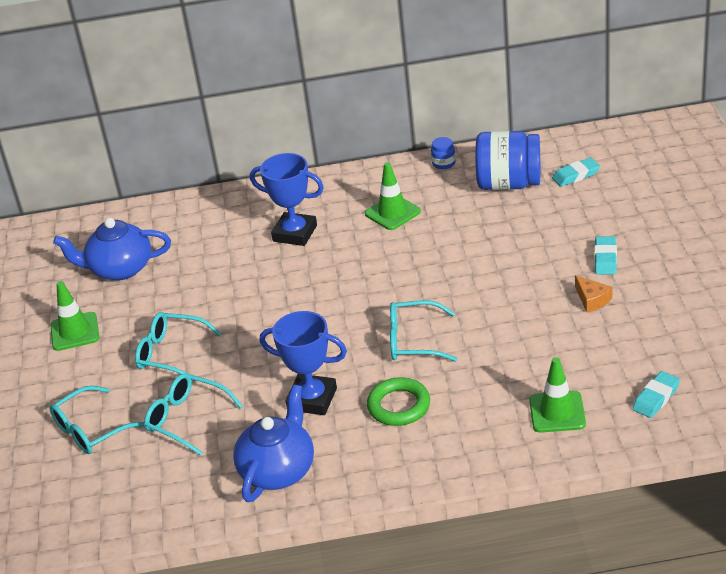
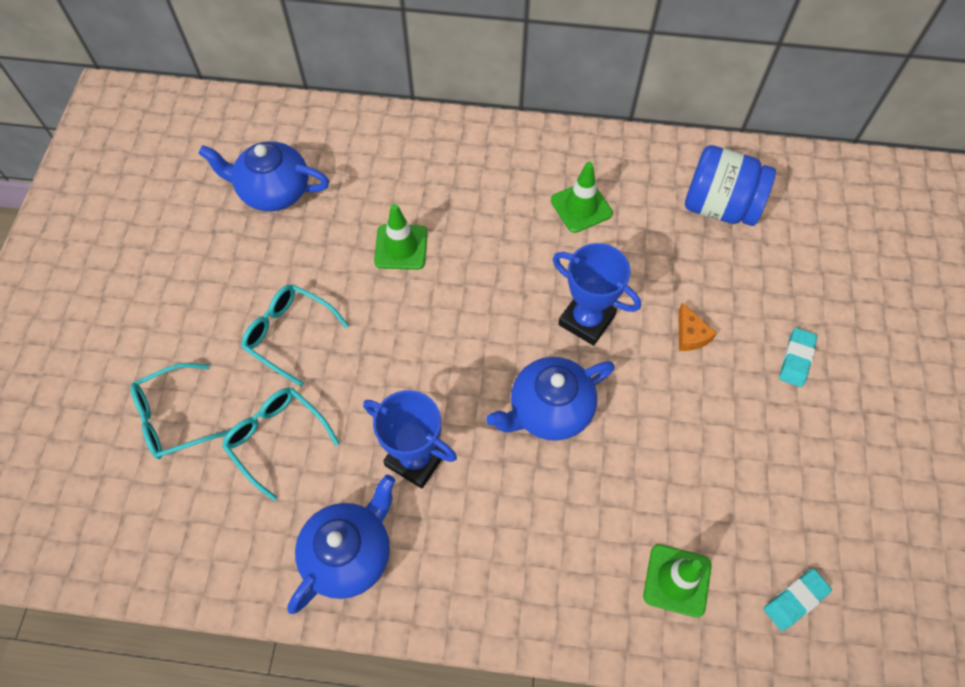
camera: 10 degrees right, 25 degrees up
green traffic cone [50,281,99,351] -> green traffic cone moved to [374,204,427,270]
blue trophy [250,153,324,246] -> blue trophy moved to [553,243,641,346]
green ring [367,377,430,426] -> none
turquoise glasses [390,300,457,362] -> blue teapot [486,357,615,441]
blue jar [431,137,456,169] -> none
turquoise eraser [552,158,600,187] -> none
orange cheese [575,275,612,312] -> orange cheese moved to [678,302,717,351]

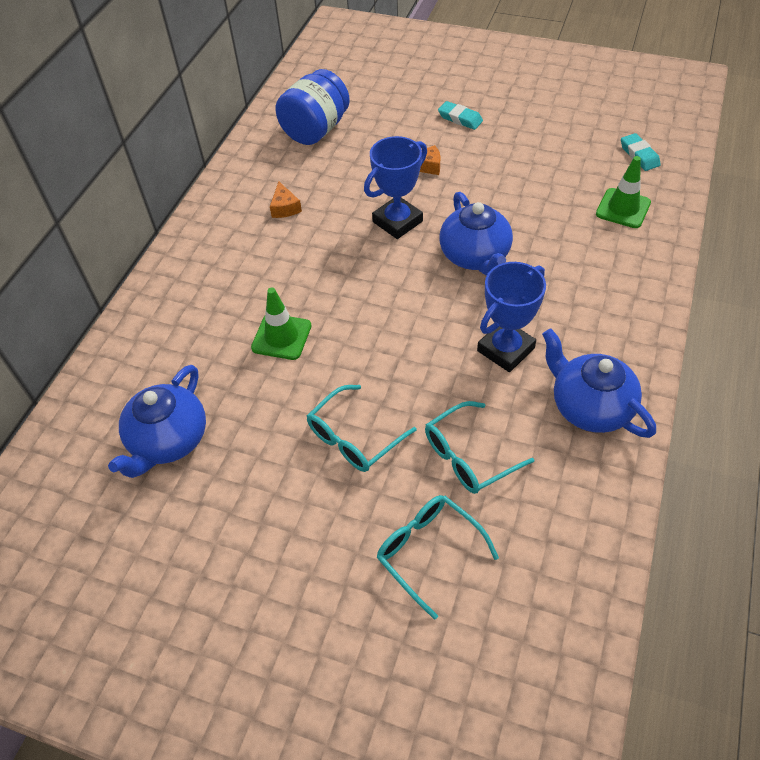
camera: 75 degrees left, 10 degrees down
turquoise glasses [130,363,230,459] -> turquoise glasses turned 150 degrees clockwise [376,495,499,620]
green traffic cone [551,162,613,233] -> orange cheese [270,181,302,218]

